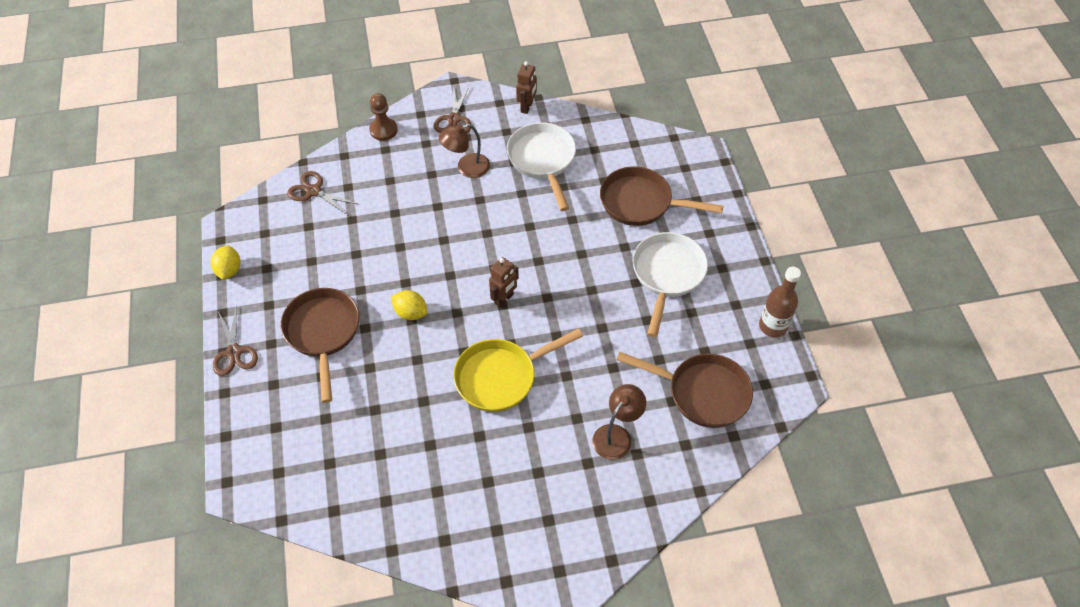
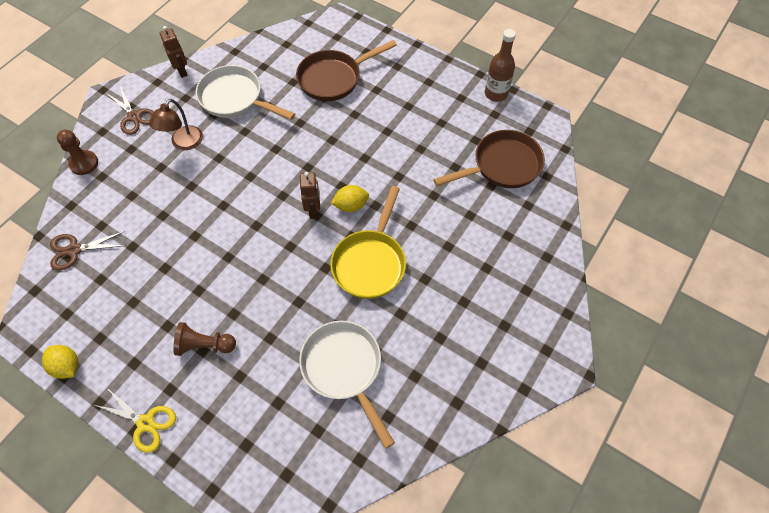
camera: 45 degrees left, 5 degrees up
brown scissors [213,305,258,376] -> yellow scissors [94,387,176,453]
brown pan [281,288,359,403] -> brown pawn [173,322,236,356]
yellow lemon [391,290,427,320] -> yellow lemon moved to [331,185,369,212]
brown lamp [592,384,646,460] -> none
white pan [633,232,708,337] -> white pan moved to [299,321,395,449]

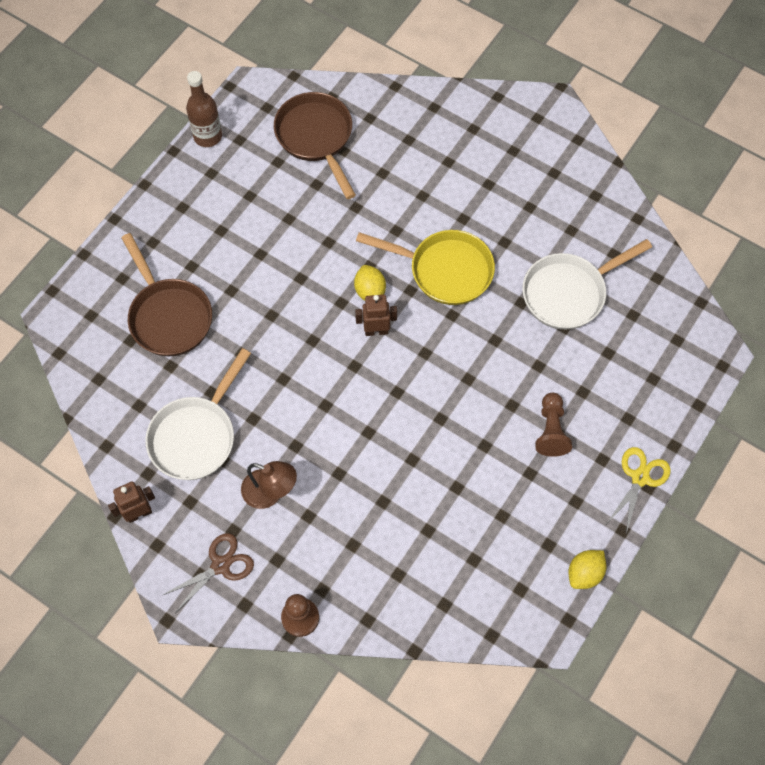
camera: 90 degrees left, 5 degrees up
brown scissors [50,231,126,271] -> none

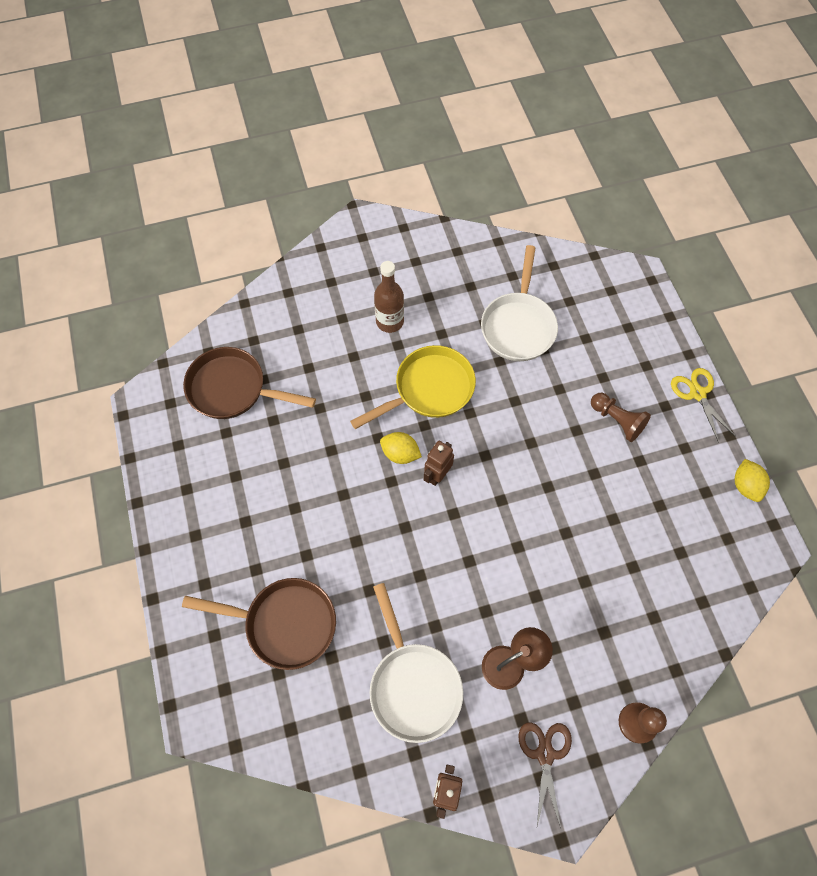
camera: 50 degrees left, 0 degrees up
brown bottle [186,71,222,147] -> brown bottle moved to [374,261,404,333]

